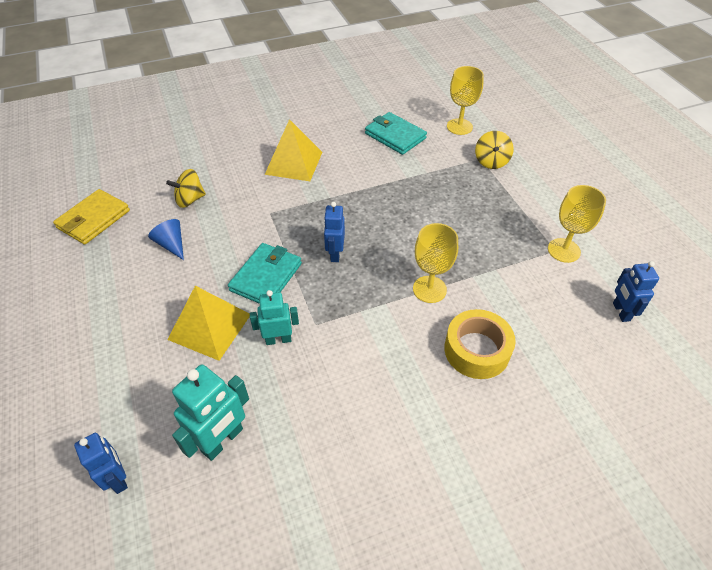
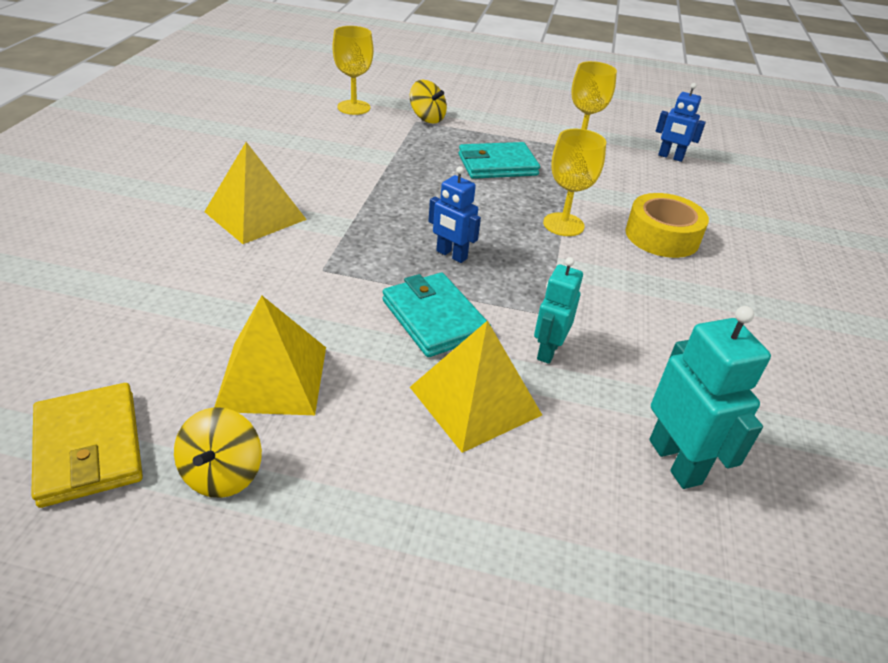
camera: 60 degrees left, 10 degrees down
blue robot [74,433,128,494] -> none
blue cone [148,219,184,260] -> yellow pyramid [214,296,326,415]
yellow spinning top [166,169,206,208] -> yellow spinning top moved to [174,407,262,498]
turquoise wallet [365,112,427,155] -> turquoise wallet moved to [459,142,540,179]

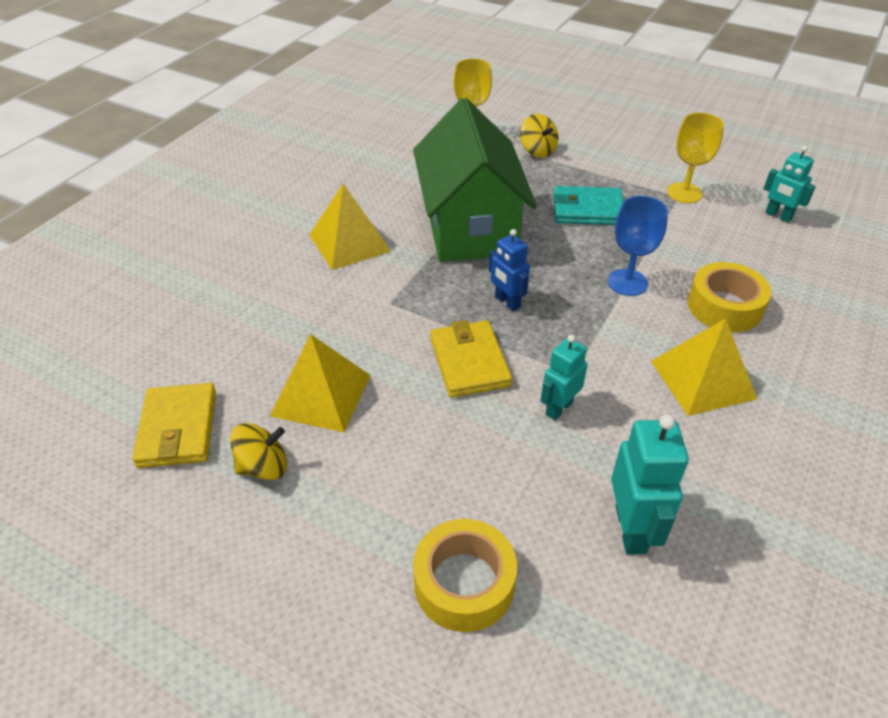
camera: 20 degrees right, 5 degrees up
yellow spinning top [174,407,262,498] -> yellow spinning top turned 135 degrees counterclockwise [230,423,287,480]
turquoise wallet [382,273,491,357] -> yellow wallet [430,320,512,398]
yellow pyramid [410,321,542,453] -> yellow pyramid moved to [651,318,757,416]
yellow goblet [543,129,606,236] -> blue goblet [608,196,668,296]
blue robot [656,83,706,162] -> turquoise robot [763,146,816,223]
none -> green house [413,98,537,262]
none -> yellow tape [413,519,517,632]

